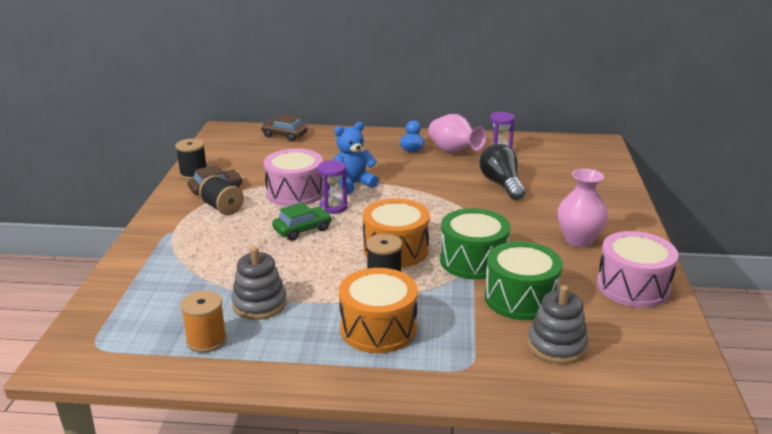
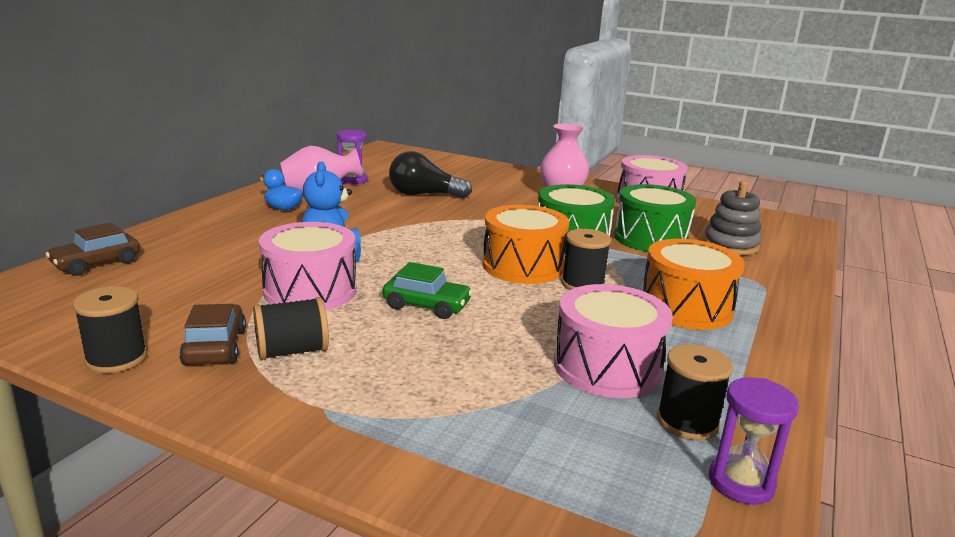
camera: 70 degrees left, 5 degrees down
orange spool [180,291,227,353] -> black spool [657,344,733,440]
grey stacking toy [231,247,287,320] -> pink drum [554,284,673,398]
green car [272,202,332,241] -> green car turned 120 degrees clockwise [383,262,473,319]
purple hourglass [318,160,347,214] -> purple hourglass moved to [709,377,799,505]

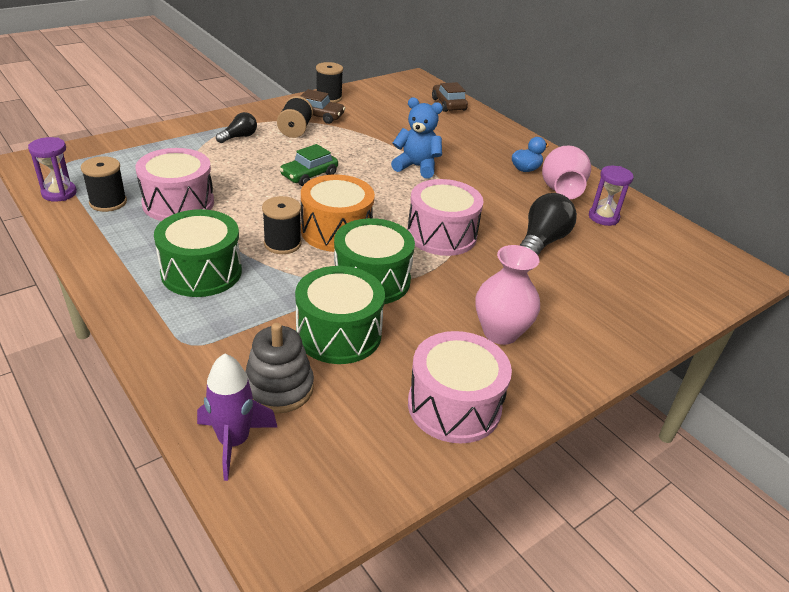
camera: 115 degrees right, 15 degrees up
pink drum [259,222,357,310] -> pink drum moved to [407,179,484,256]
orange drum [643,239,745,330] -> green drum [154,209,242,297]
none -> purple rocket [197,353,277,481]
none -> black light bulb [216,112,257,143]

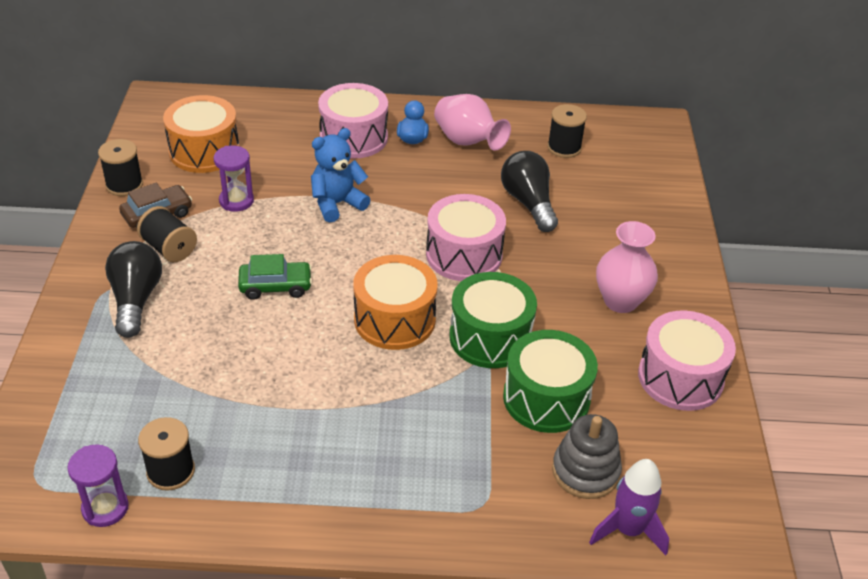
camera: 50 degrees left, 5 degrees up
pink drum [135,148,214,221] -> pink drum moved to [318,83,388,159]
green drum [154,209,242,297] -> none
black light bulb [216,112,257,143] -> black light bulb [105,241,162,338], size x1.69
black spool [262,196,302,254] -> black spool moved to [547,104,587,158]
green car [280,144,338,186] -> green car turned 90 degrees counterclockwise [238,254,312,300]
brown car [432,82,468,112] -> none
purple hourglass [589,166,634,226] -> purple hourglass moved to [213,146,254,212]
none -> orange drum [163,95,239,173]

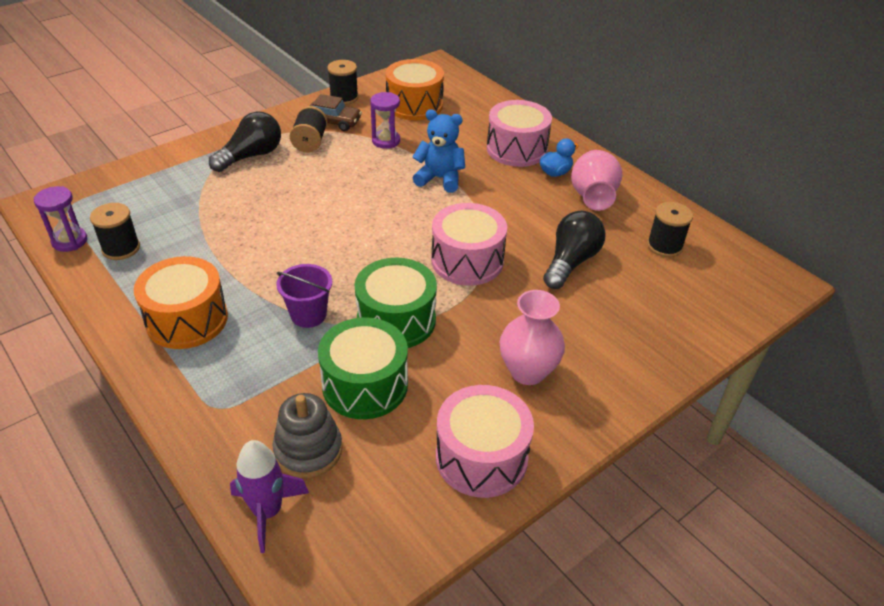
camera: 50 degrees right, 0 degrees up
green car [238,254,312,300] -> none
orange drum [353,255,438,350] -> orange drum moved to [134,256,228,349]
none -> purple bucket [276,264,332,328]

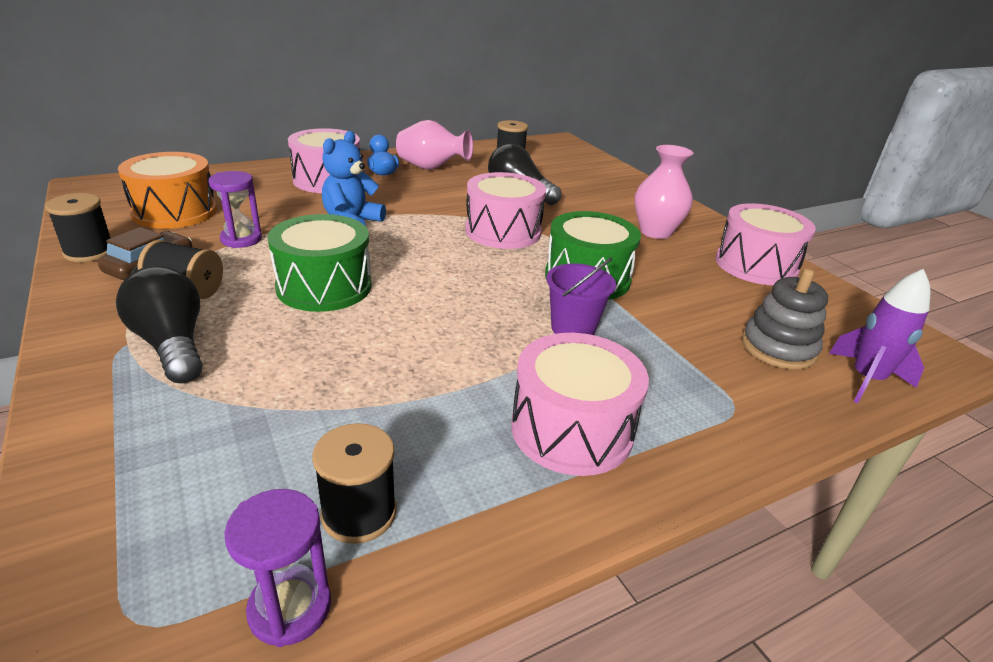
camera: 80 degrees left, 10 degrees down
orange drum [134,256,228,349] -> pink drum [511,333,649,476]
green drum [318,317,408,419] -> green drum moved to [267,214,371,312]

